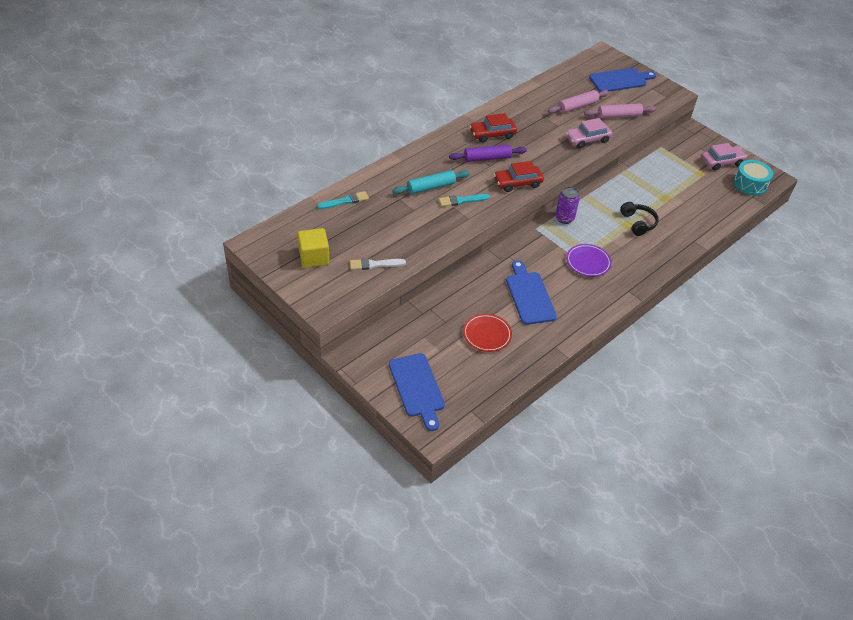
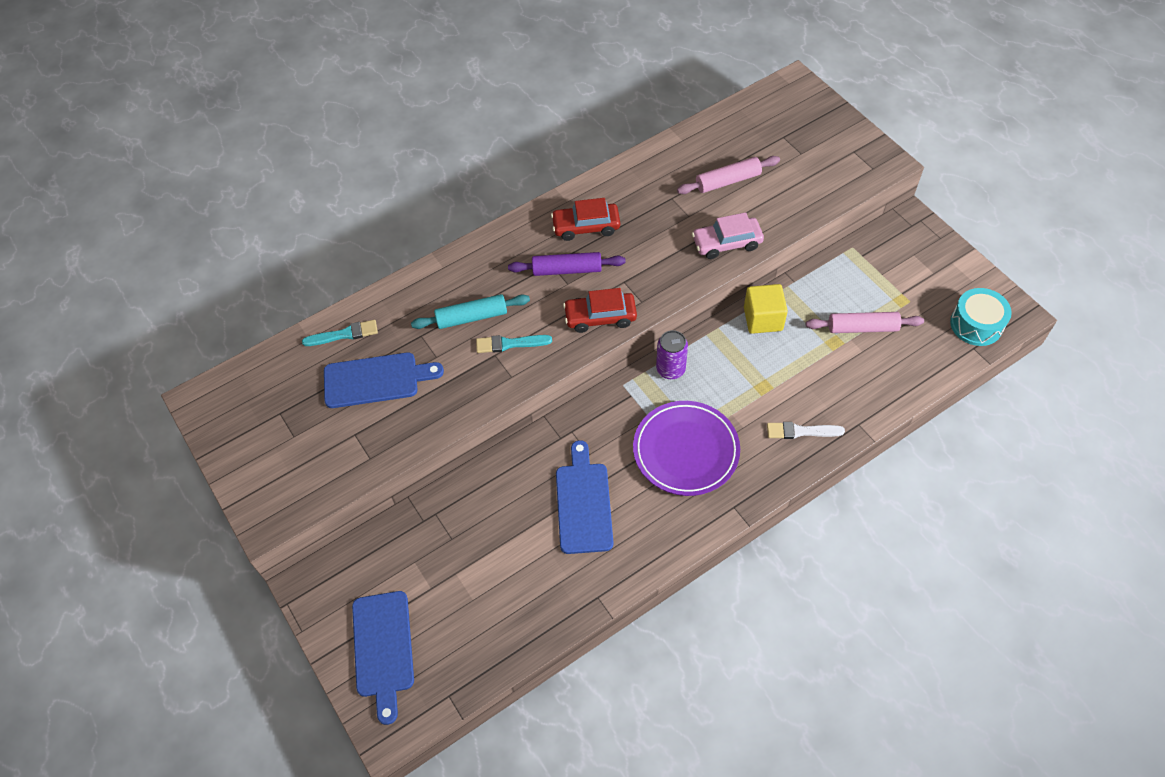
camera: 15 degrees right, 10 degrees up
yellow cube [298,228,330,268] -> yellow cube moved to [744,284,788,334]
white brush [350,258,406,270] -> white brush moved to [767,422,845,439]
red plate [463,314,512,352] -> none
purple plate [566,244,612,277] -> purple plate [633,401,740,496], size x1.59
pink rolling pin [584,103,656,119] -> pink rolling pin moved to [806,312,924,333]
blue cutting board [589,68,656,92] -> blue cutting board moved to [324,352,444,408]
black headphones [620,202,659,236] -> none
pink car [701,143,747,171] -> none

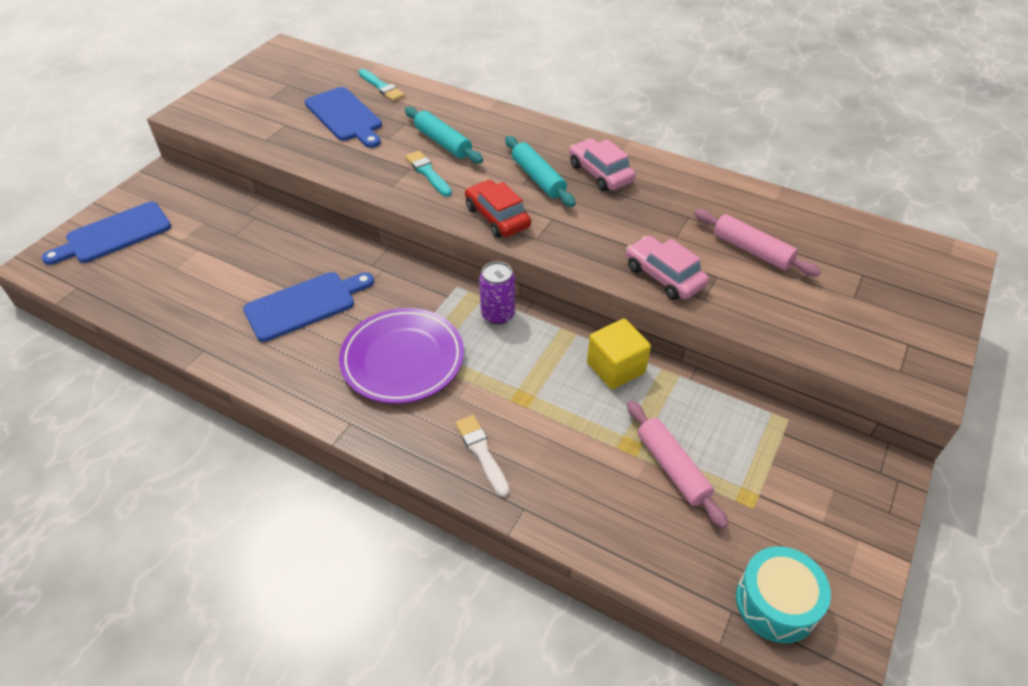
camera: 60 degrees right, 10 degrees down
purple rolling pin [508,252,626,276] -> turquoise rolling pin [505,136,576,207]
red car [551,198,620,241] -> pink car [569,138,636,191]

